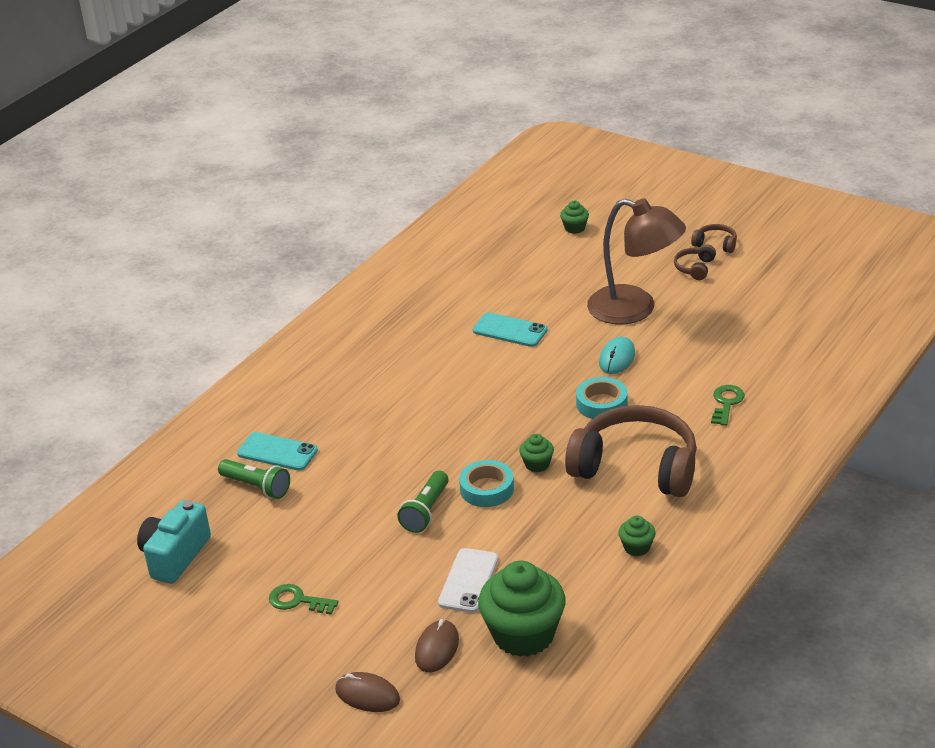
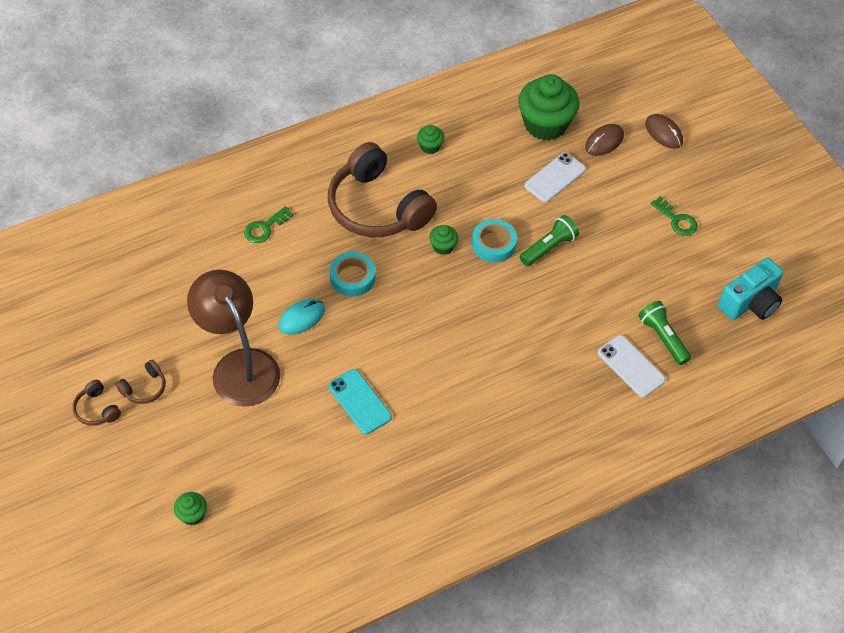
camera: 155 degrees left, 20 degrees up
turquoise phone [237,432,318,471] -> white phone [598,335,666,398]

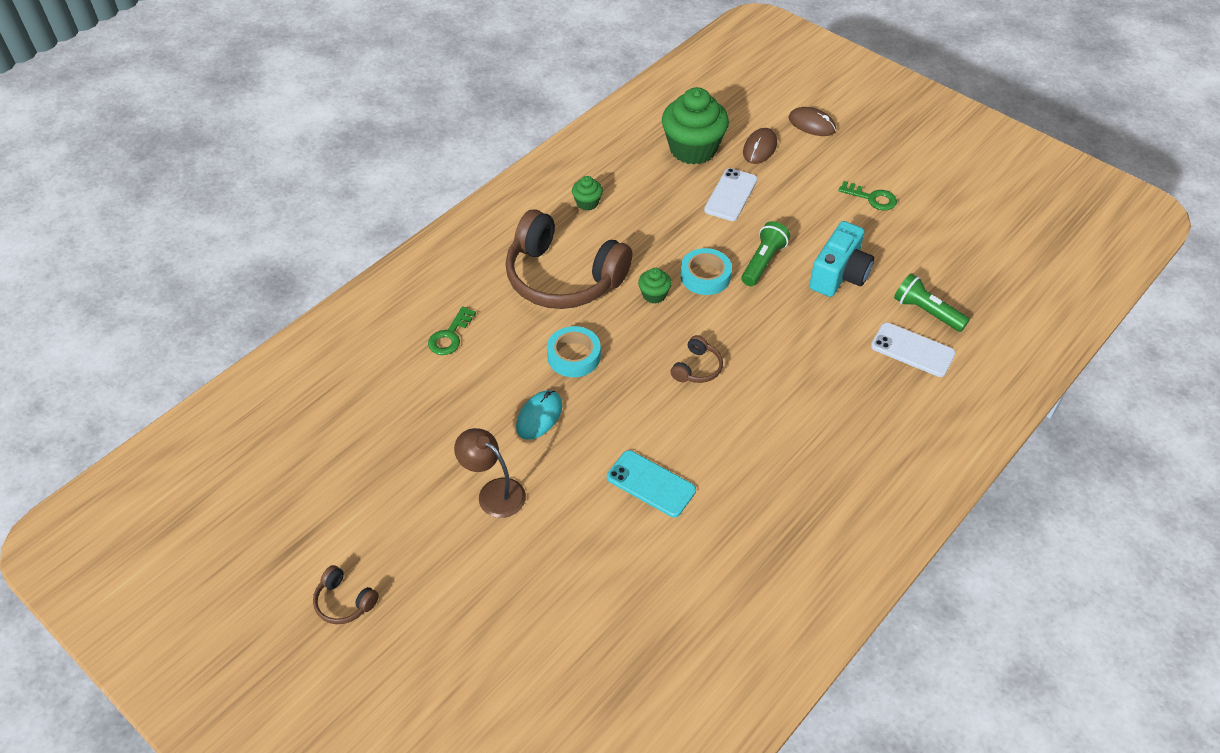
camera: 20 degrees left, 5 degrees down
brown headphones [116,360,165,404] -> brown headphones moved to [671,335,723,383]
green cupcake [174,492,207,525] -> none
brown lamp [187,270,280,407] -> brown lamp [454,428,526,518], size x0.57
turquoise camera [718,258,783,320] -> turquoise camera moved to [809,221,874,297]

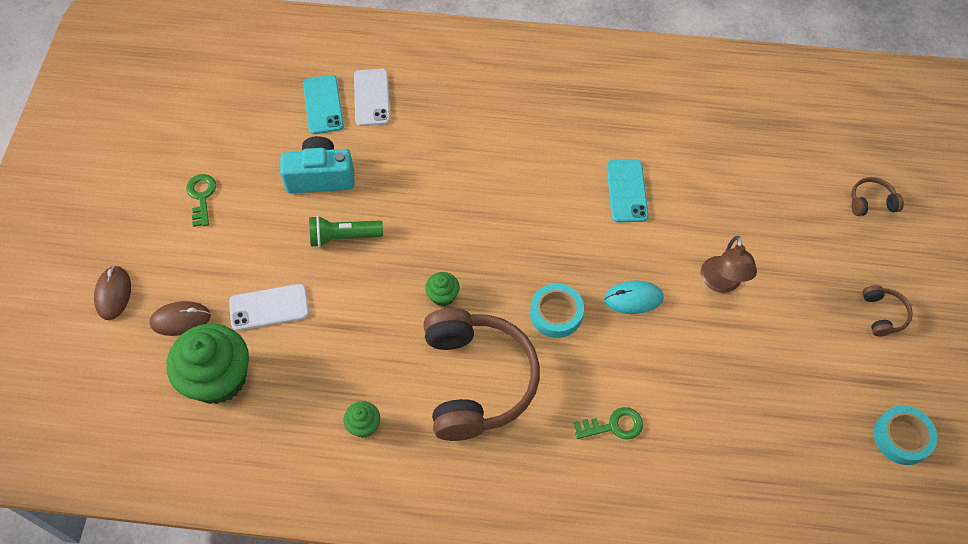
camera: 125 degrees left, 10 degrees up
brown headphones [671,335,723,383] -> brown headphones moved to [851,177,904,216]
turquoise tape [680,248,732,295] -> turquoise tape moved to [874,406,937,465]
green flashlight [894,274,970,332] -> turquoise phone [303,75,344,134]

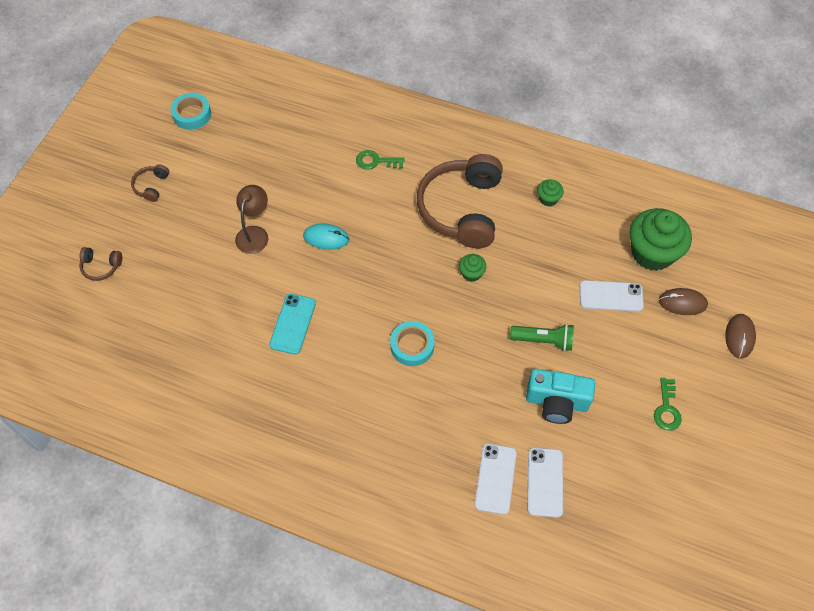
camera: 165 degrees left, 0 degrees up
turquoise phone [303,75,344,134] -> white phone [528,448,563,518]
turquoise tape [530,283,584,338] -> turquoise tape moved to [390,321,435,366]

